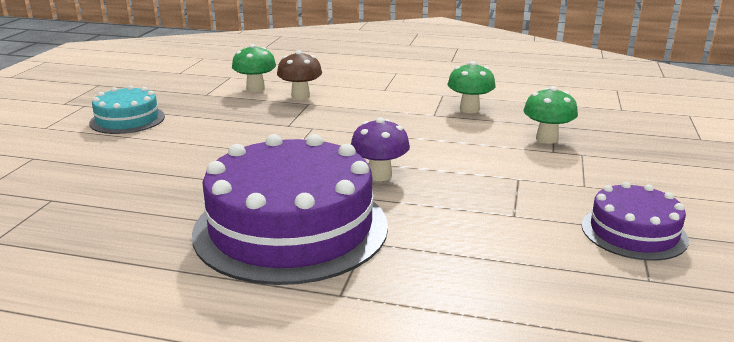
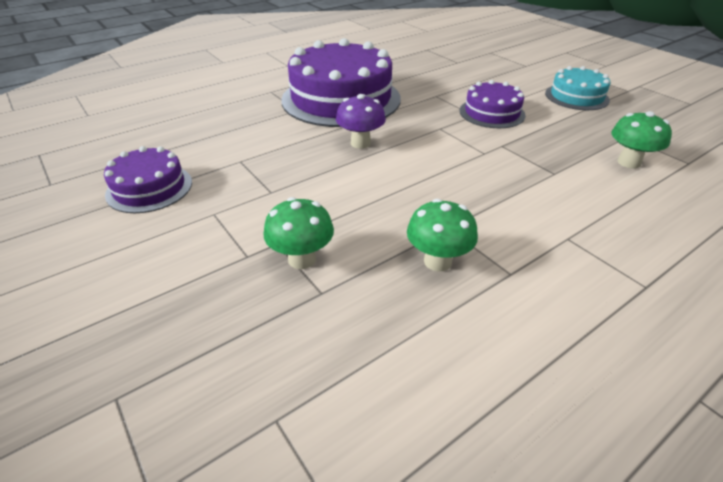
camera: 130 degrees right, 15 degrees up
brown mushroom [277,50,322,100] -> none
none -> purple cake [459,80,525,128]

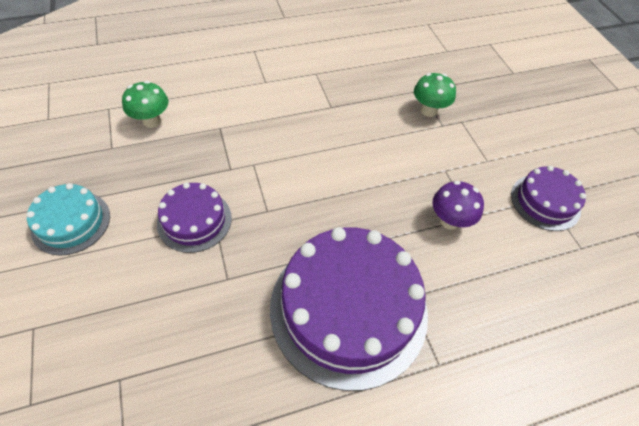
camera: 165 degrees left, 15 degrees up
purple mushroom [336,94,386,149] -> purple mushroom moved to [432,181,484,230]
green mushroom [407,199,478,272] -> none

